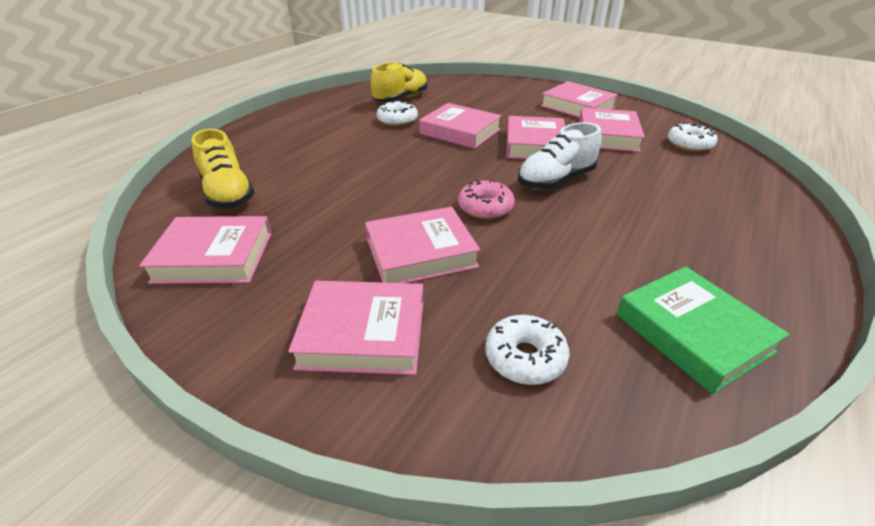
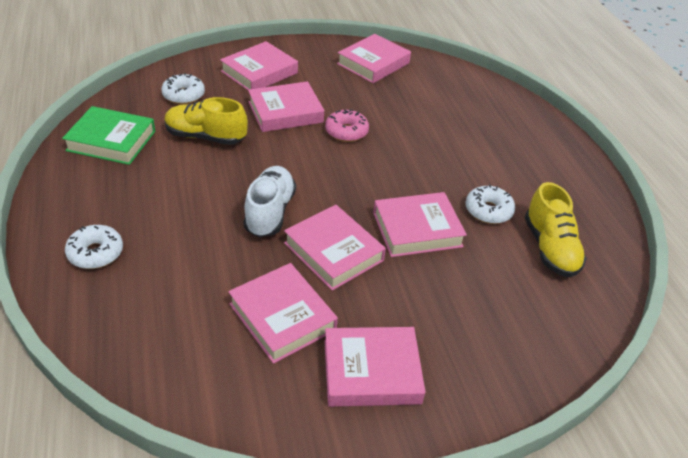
camera: 130 degrees right, 5 degrees up
yellow shoe [191,129,255,209] -> yellow shoe moved to [164,97,248,145]
pink book [365,207,480,283] -> pink book turned 45 degrees clockwise [248,81,324,132]
pink donut [458,179,515,220] -> pink donut moved to [325,109,369,142]
white donut [667,122,718,152] -> white donut moved to [65,225,123,269]

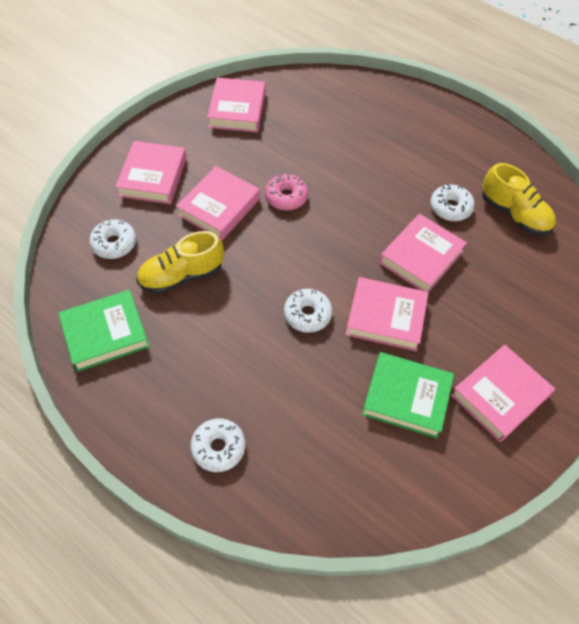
camera: 35 degrees left, 15 degrees up
pink book [228,263,338,364] -> green book [362,352,454,438]
white shoe [243,166,296,237] -> white donut [284,289,332,333]

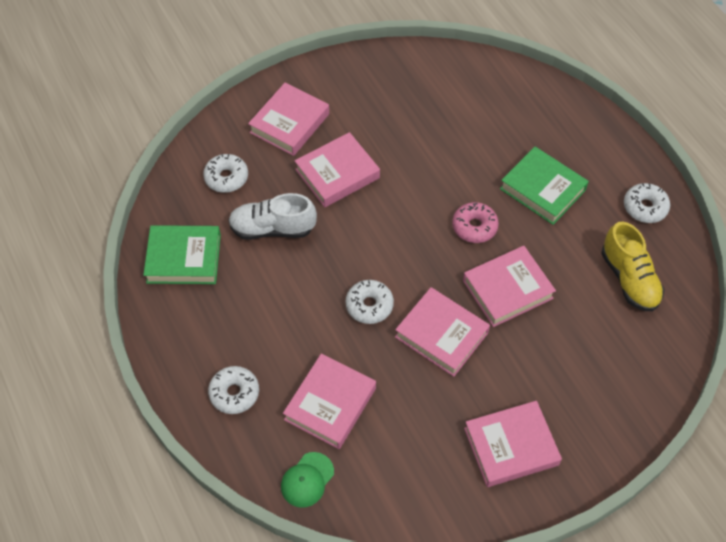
camera: 25 degrees right, 0 degrees up
yellow shoe [136,231,224,294] -> white shoe [228,193,317,240]
pink book [207,78,266,132] -> pink book moved to [283,353,376,449]
pink donut [265,174,308,210] -> pink donut moved to [452,202,499,243]
green book [362,352,454,438] -> green book moved to [500,147,589,225]
white donut [430,184,475,221] -> white donut moved to [624,183,670,223]
none -> green cap [281,452,334,508]

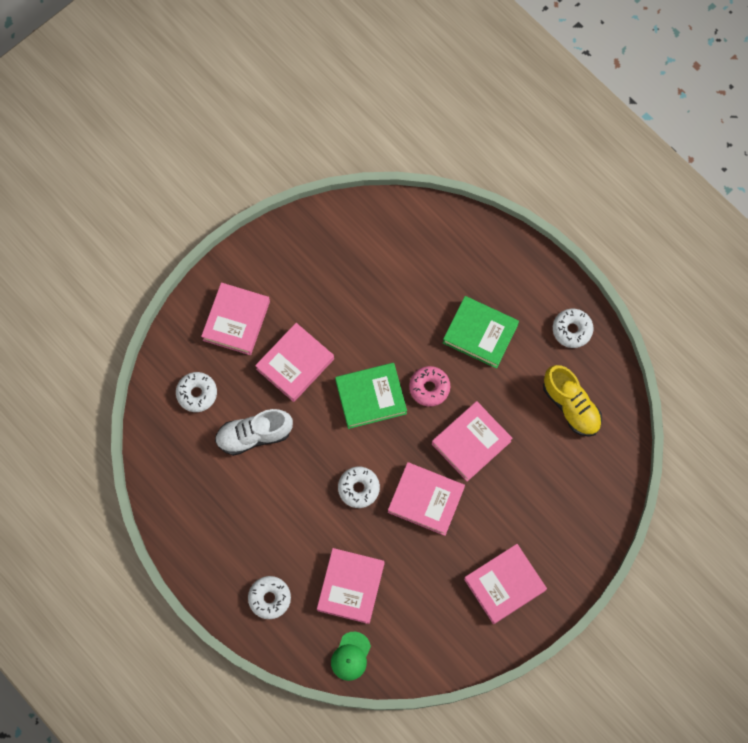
camera: 15 degrees left, 15 degrees up
green book [143,225,221,284] -> green book moved to [335,363,407,429]

